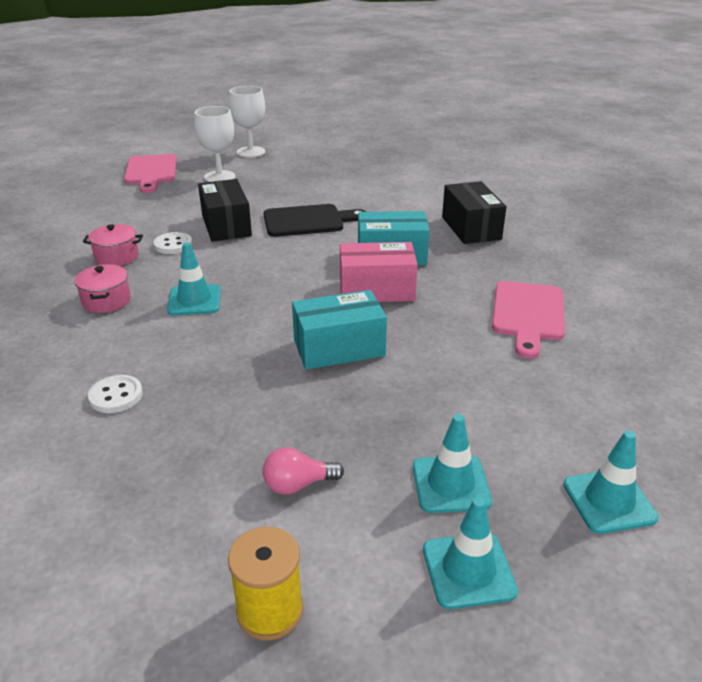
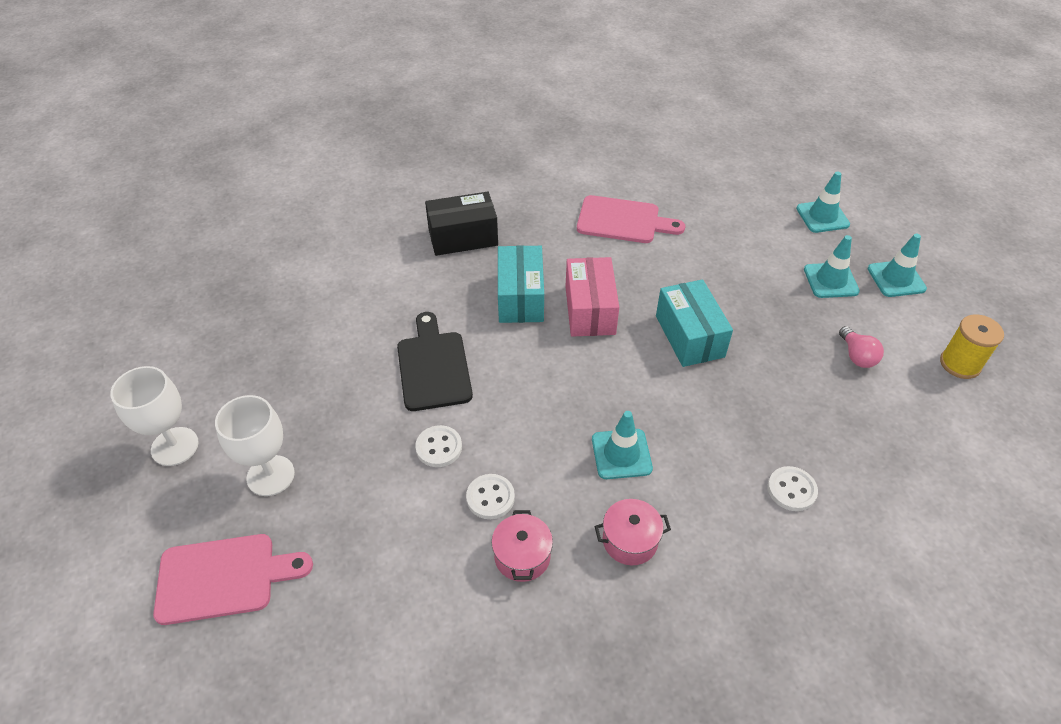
camera: 90 degrees left, 15 degrees up
black box [198,179,252,242] -> white button [415,425,462,467]

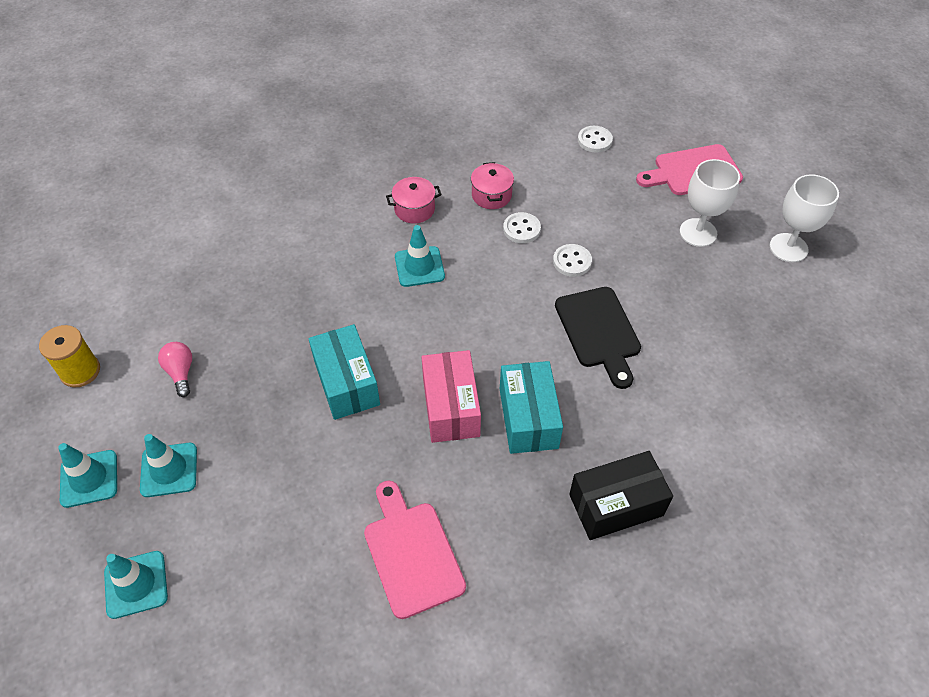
camera: 175 degrees right, 5 degrees up
pink cutting board [577,195,685,243] -> pink cutting board turned 60 degrees clockwise [364,481,466,619]
white button [768,466,818,511] -> white button moved to [578,126,613,152]

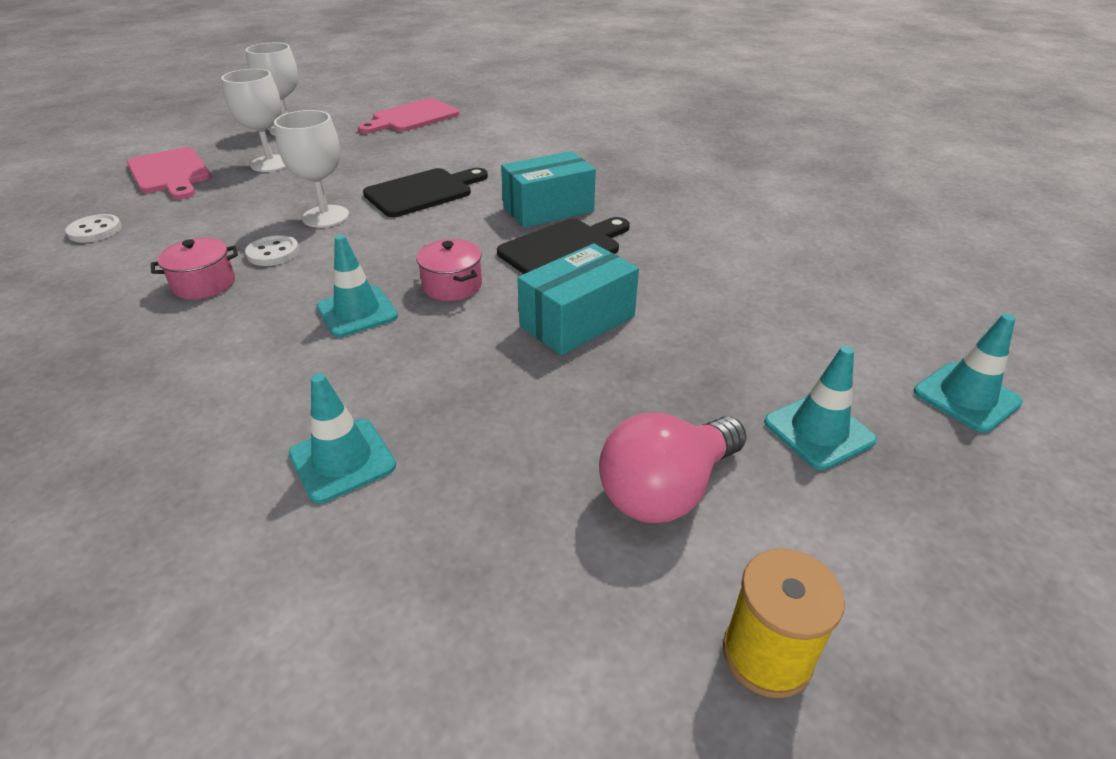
camera: 110 degrees left, 15 degrees down
turquoise traffic cone [58,443,117,508] -> turquoise traffic cone moved to [289,373,396,503]
pink light bulb [158,342,192,397] -> pink light bulb [599,413,747,523], size x1.76
pink cutting board [364,481,466,619] -> pink cutting board moved to [358,98,459,134]
pink pot [386,177,442,223] -> pink pot moved to [416,239,482,301]
pink box [422,350,481,443] -> black cutting board [497,217,630,274]
white button [553,244,592,277] -> white goblet [274,110,349,228]
black box [569,451,673,540] -> none

